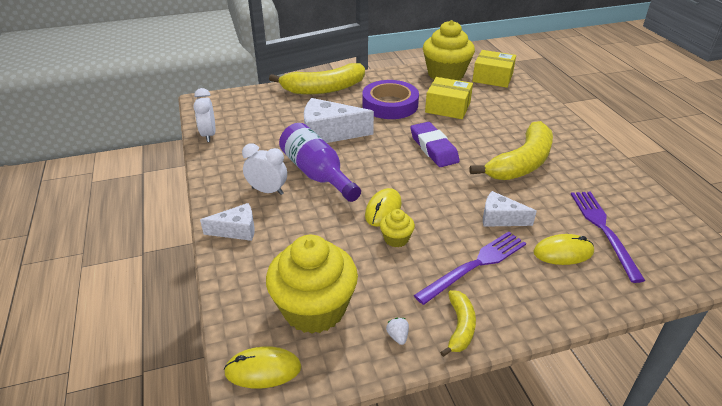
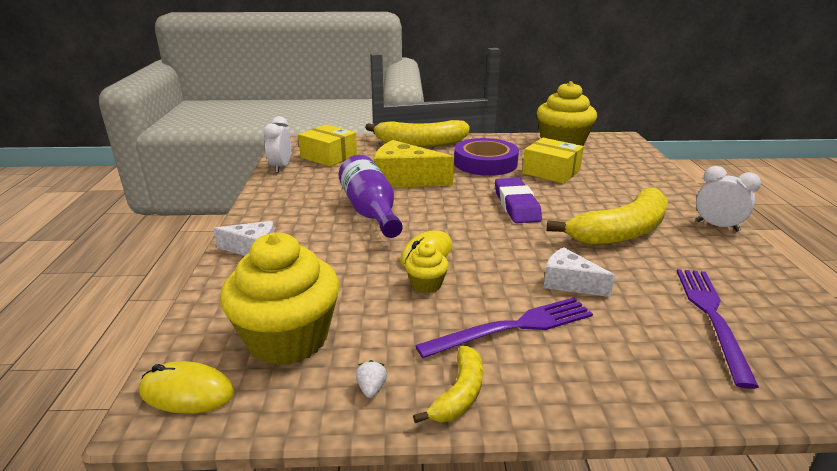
camera: 15 degrees right, 10 degrees down
white clock [242,144,287,195] -> white clock moved to [696,166,761,231]
white cheese [304,98,374,143] -> yellow cheese [374,140,454,187]
yellow box [472,50,516,88] -> yellow box moved to [298,125,357,167]
yellow mouse [533,234,594,265] -> none

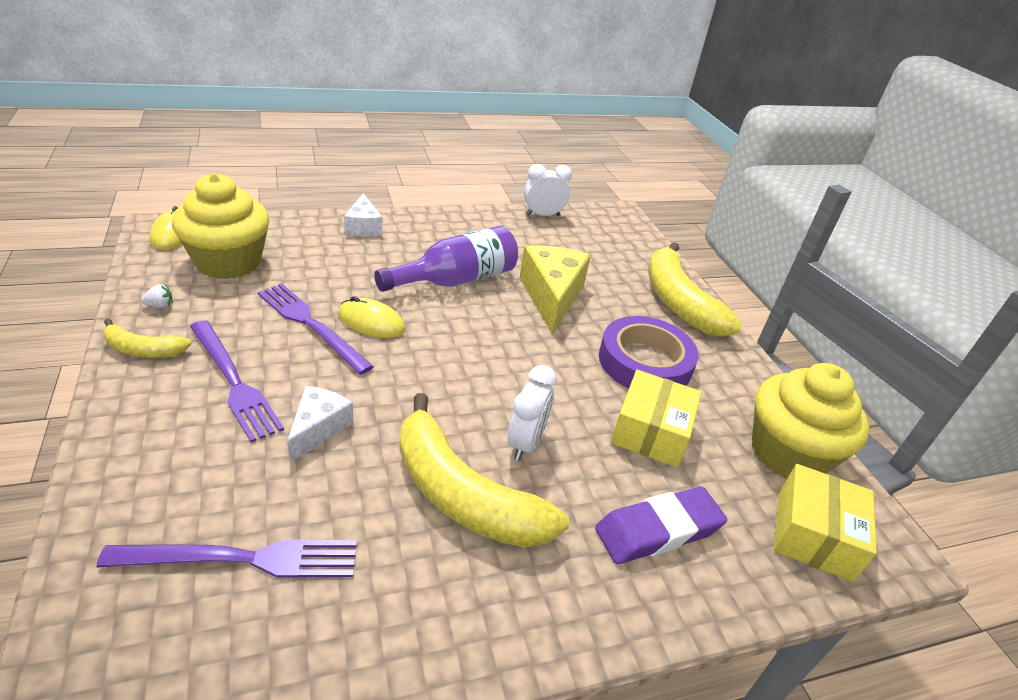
camera: 70 degrees right, 10 degrees up
yellow box [298,125,357,167] -> yellow box moved to [774,464,877,582]
yellow cupcake [405,243,449,293] -> purple fork [258,283,374,375]
purple eraser [495,178,542,223] -> purple eraser moved to [595,487,727,564]
white clock [696,166,761,231] -> white clock moved to [507,365,557,461]

